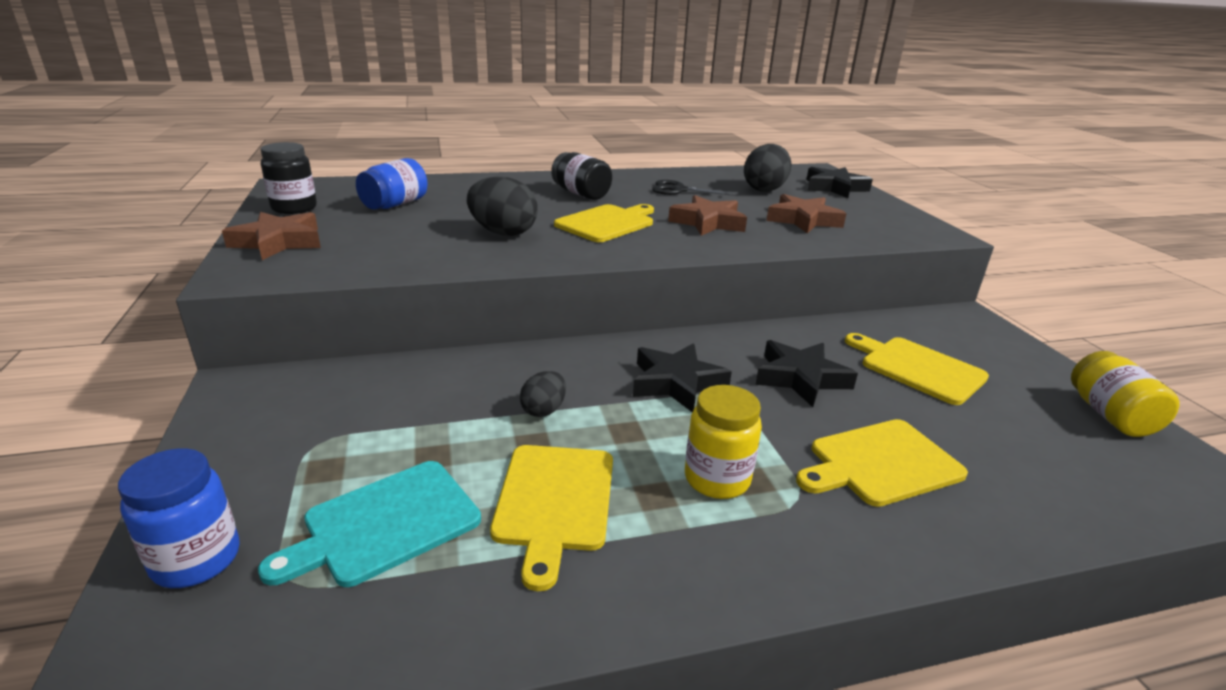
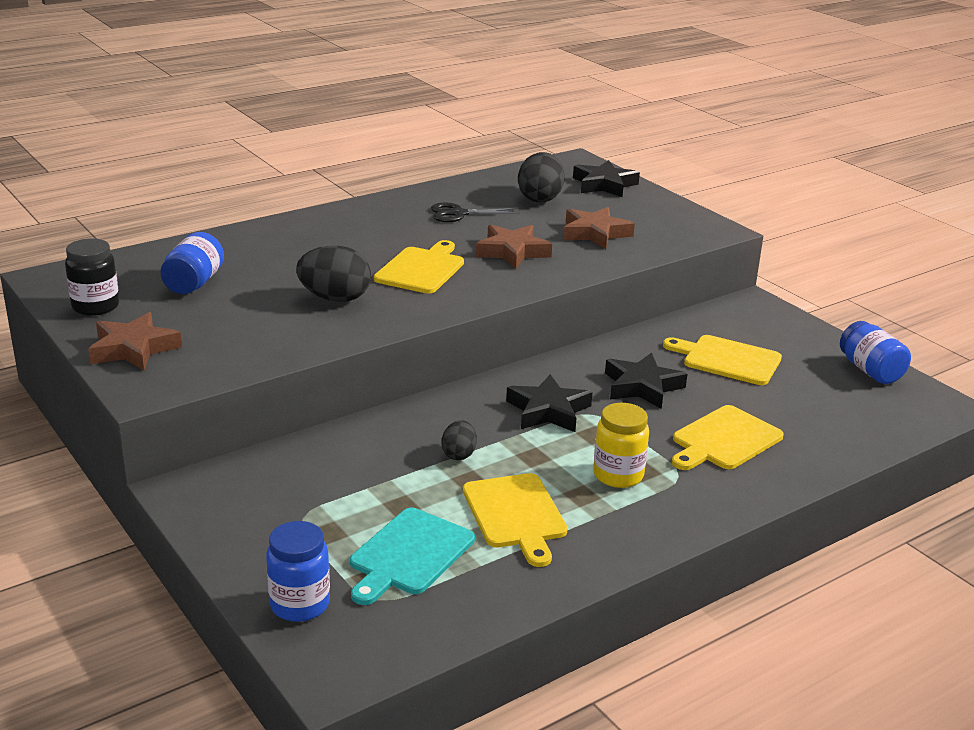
camera: 20 degrees left, 0 degrees up
black jar [551,152,612,200] -> none
yellow jar [1071,351,1179,437] -> blue jar [840,321,911,384]

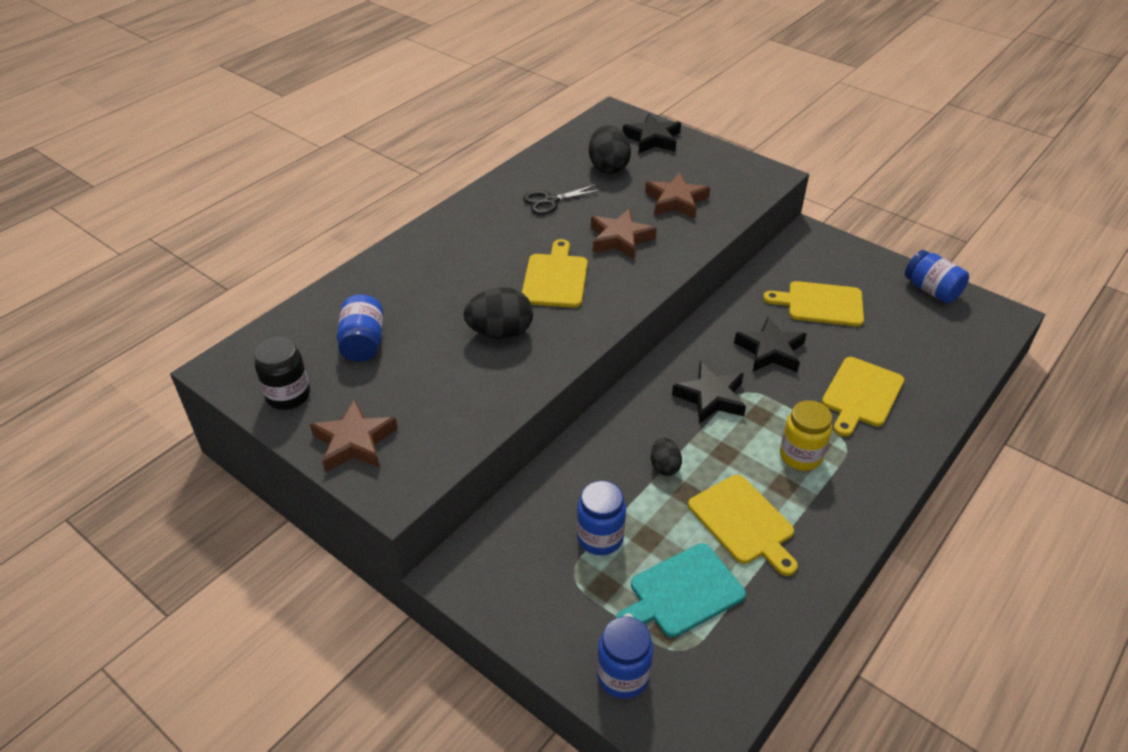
camera: 15 degrees left, 15 degrees up
turquoise cutting board [350,508,475,605] -> turquoise cutting board turned 45 degrees clockwise [616,543,746,638]
none -> blue jar [577,481,626,555]

